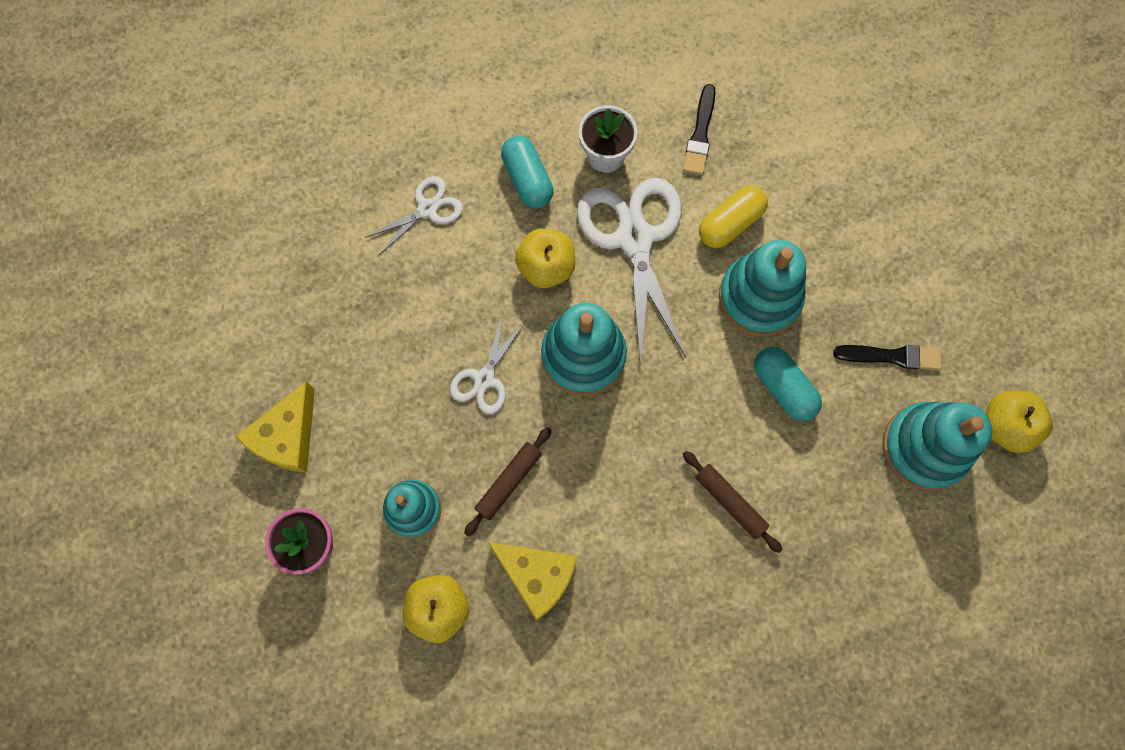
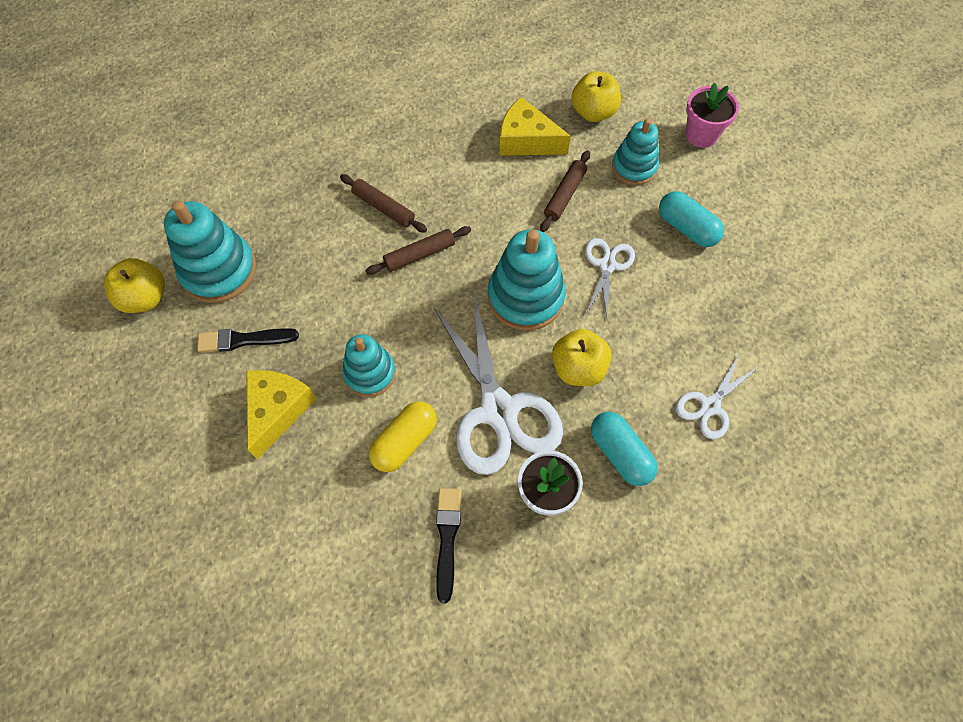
camera: 170 degrees right, 10 degrees down
yellow cheese [235,381,315,472] -> yellow cheese moved to [246,370,316,459]
turquoise stacking toy [719,240,806,337] -> turquoise stacking toy [342,334,396,397], size x0.65
turquoise capsule [754,347,822,421] -> turquoise capsule moved to [659,191,724,247]
none -> brown rolling pin [366,226,471,275]

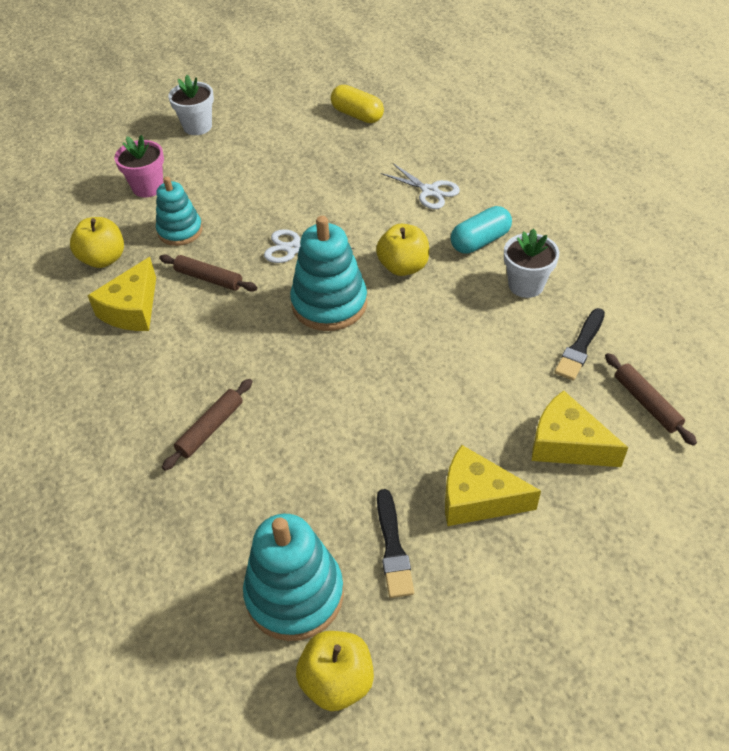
camera: 90 degrees left, 15 degrees down
turquoise stacking toy [342,334,396,397] -> none
brown rolling pin [366,226,471,275] -> brown rolling pin moved to [605,353,697,446]
yellow capsule [369,401,437,472] -> yellow capsule moved to [331,85,384,123]
white scissors [434,295,563,475] -> none
black brush [436,488,461,603] -> black brush turned 60 degrees counterclockwise [554,308,605,381]
turquoise capsule [659,191,724,247] -> none
none -> white flower pot [168,75,214,135]
none -> yellow cheese [532,391,628,467]

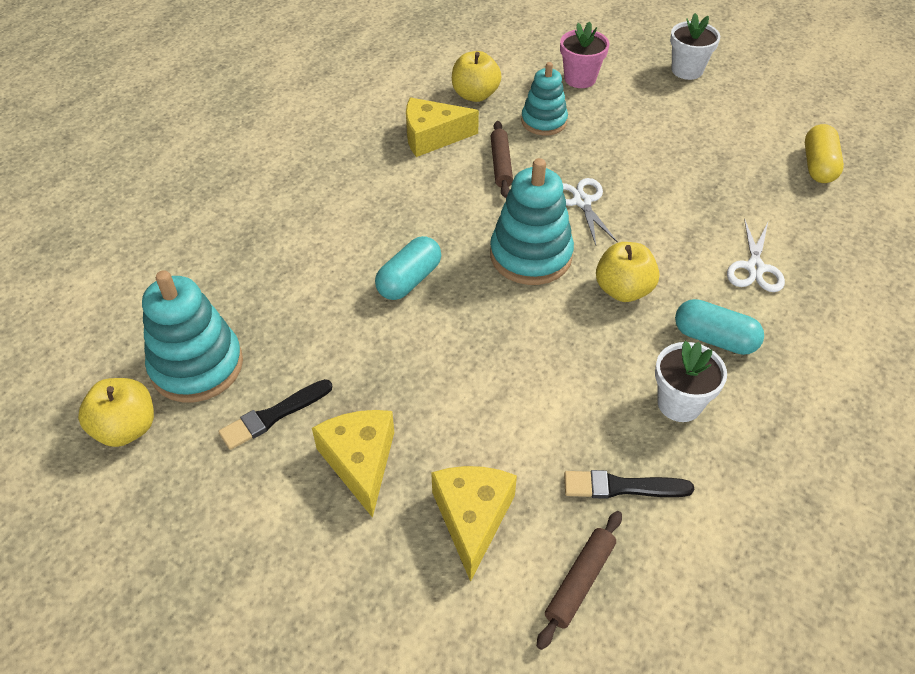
camera: 60 degrees right, 0 degrees up
brown rolling pin [162,379,253,471] -> none
none -> turquoise capsule [375,236,441,300]

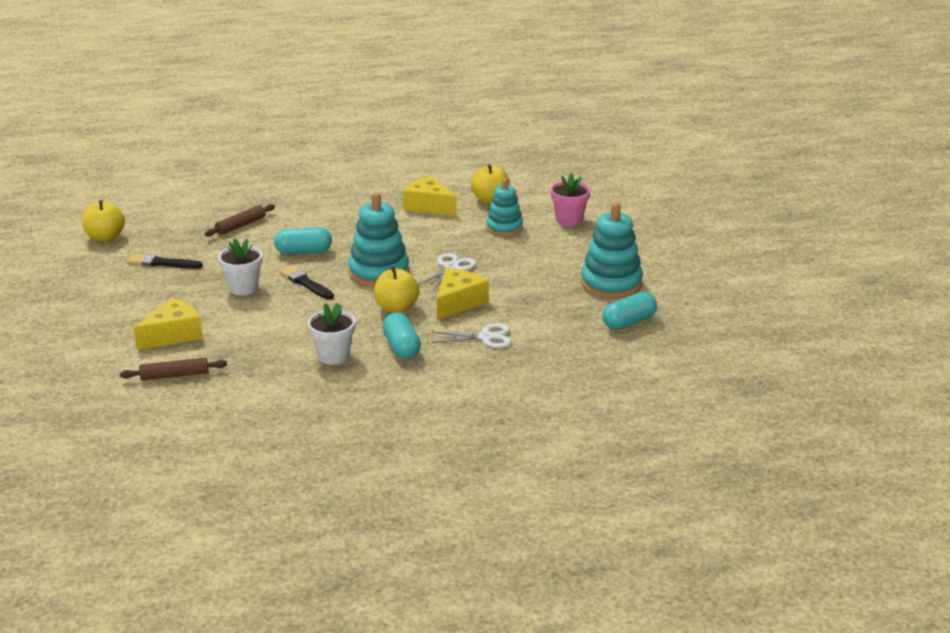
camera: 45 degrees right, 20 degrees down
turquoise stacking toy [142,270,243,403] -> turquoise stacking toy moved to [581,202,643,299]
yellow cheese [312,410,394,518] -> yellow cheese moved to [437,268,489,320]
brown rolling pin [491,121,513,198] -> brown rolling pin moved to [205,204,275,237]
black brush [564,470,694,499] -> black brush moved to [279,265,334,300]
white flower pot [670,13,720,80] -> white flower pot moved to [218,238,263,296]
white scissors [727,218,785,292] -> white scissors turned 150 degrees counterclockwise [431,323,511,348]
yellow capsule [805,124,844,183] -> turquoise capsule [602,292,657,330]

